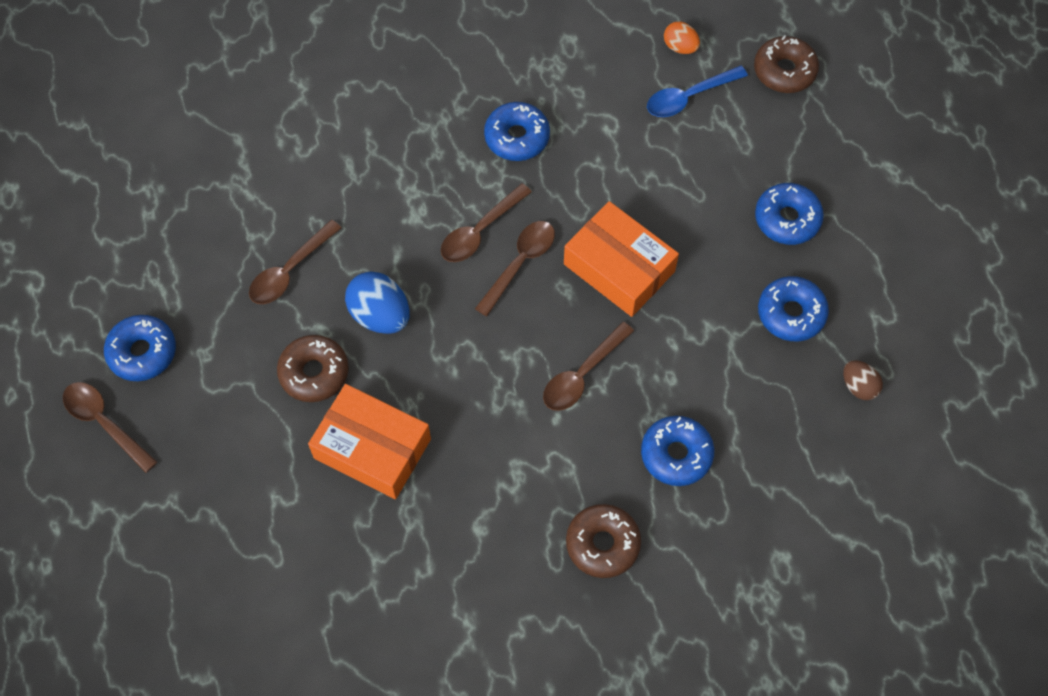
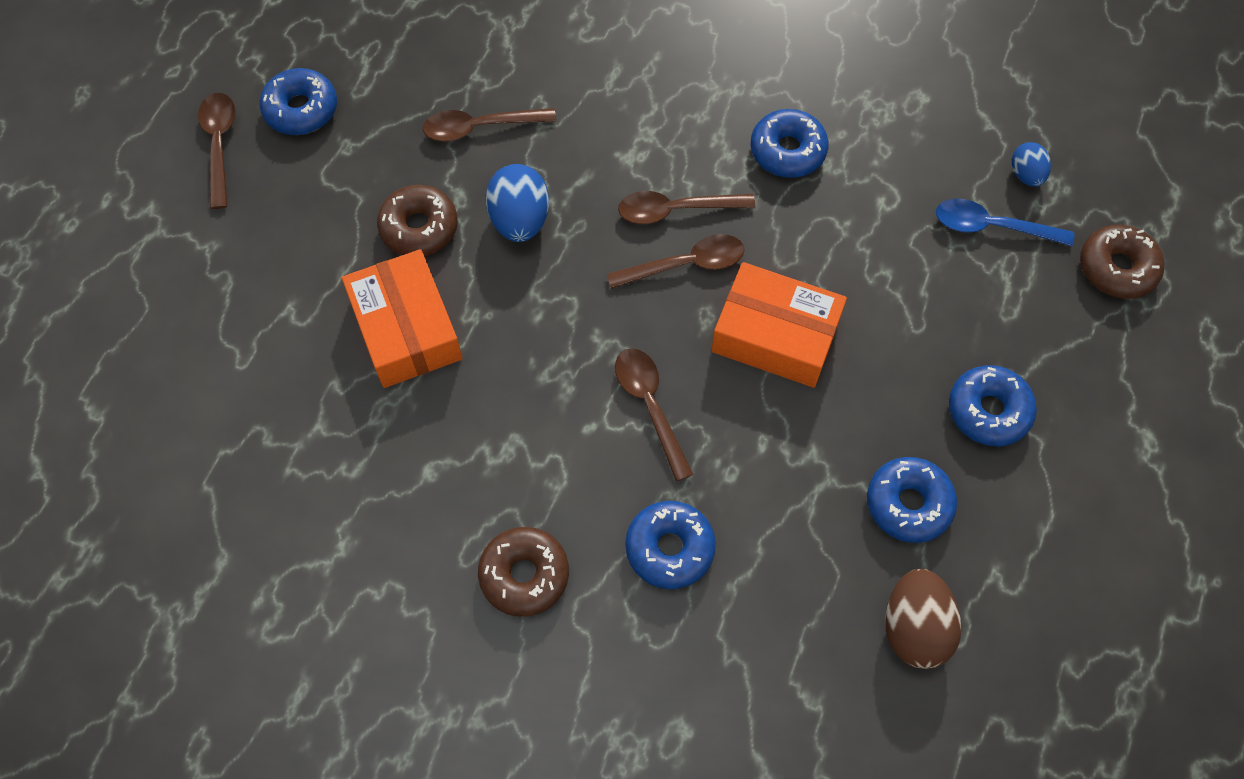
camera: 40 degrees right, 0 degrees up
brown spoon [543,322,634,411] -> brown spoon turned 75 degrees clockwise [615,348,694,482]
orange box [564,201,679,317] -> orange box turned 60 degrees counterclockwise [711,262,847,388]
orange egg [664,22,700,54] -> blue egg [1012,142,1051,187]
brown egg [843,360,883,400] -> brown egg [885,569,961,669], size x1.70

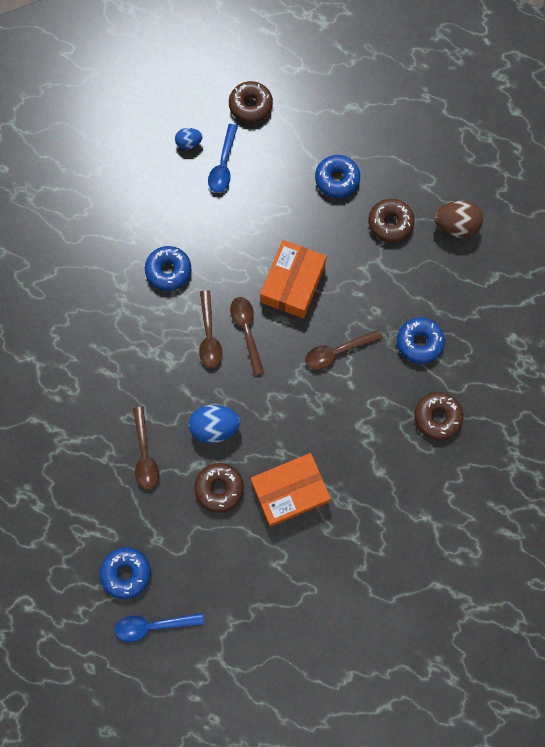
camera: 90 degrees left, 10 degrees up
brown spoon [198,93,236,209] -> blue spoon [114,613,204,642]
blue donut [867,457,957,543] -> brown donut [368,199,415,242]

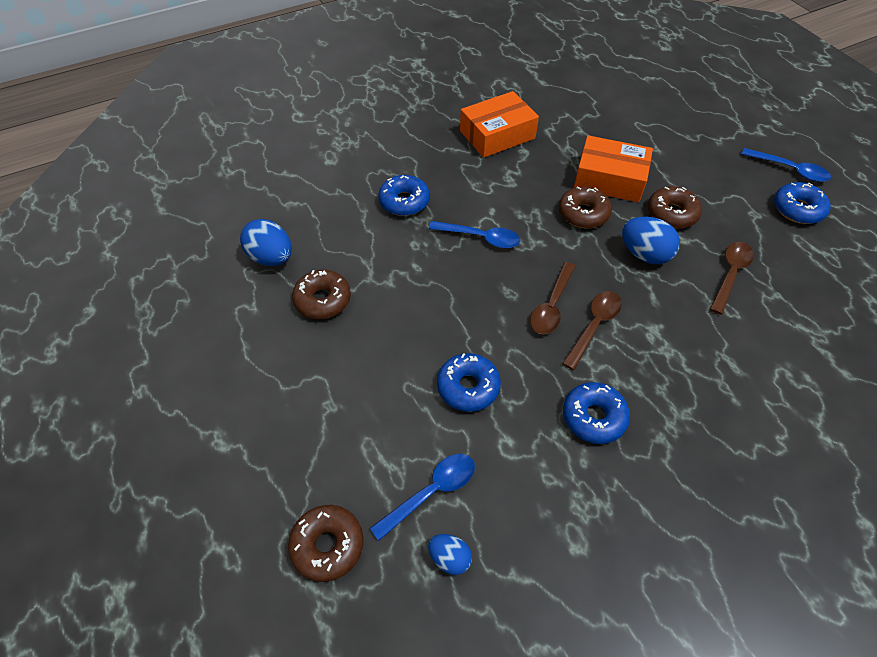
camera: 140 degrees left, 20 degrees down
orange box [260,240,327,318] -> orange box moved to [460,91,539,158]
brown spoon [305,329,383,370] -> blue spoon [429,221,520,248]
blue donut [315,155,360,198] -> blue donut moved to [437,353,501,412]
brown donut [414,392,464,440] -> brown donut moved to [559,186,612,228]
brown egg [434,201,483,238] -> blue egg [240,219,292,266]

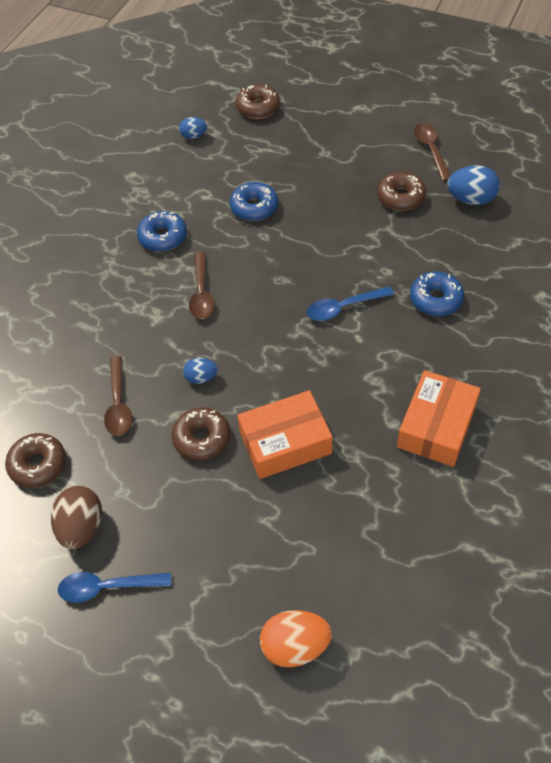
camera: 145 degrees right, 0 degrees up
blue spoon [370,454,475,541] -> none
brown spoon [530,262,576,335] -> brown spoon moved to [414,123,451,181]
brown donut [559,186,612,228] -> brown donut moved to [5,433,66,488]
blue egg [622,217,680,264] -> blue egg [183,358,218,384], size x0.59
blue donut [774,182,831,224] -> brown egg [51,486,102,549]
none -> orange egg [260,610,332,667]

